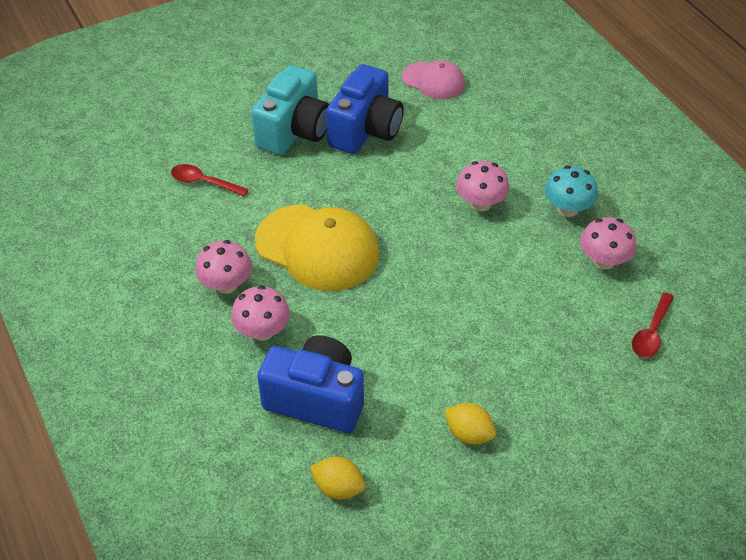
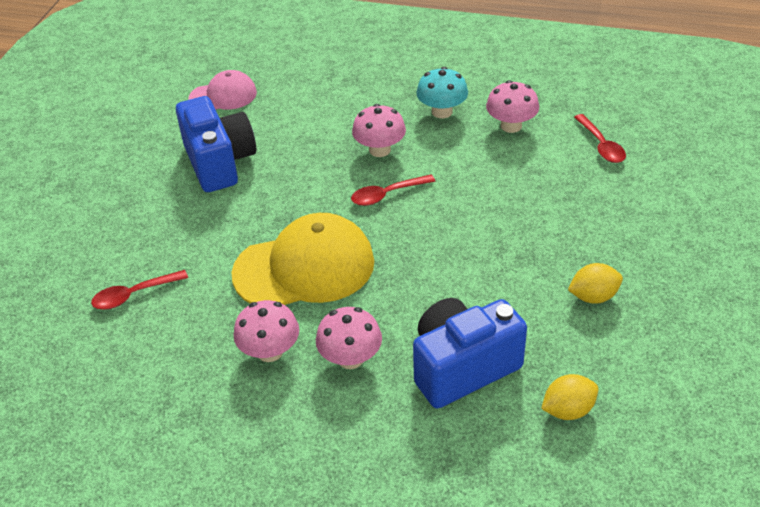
camera: 45 degrees left, 5 degrees down
turquoise camera [251,65,329,155] -> none
none -> red spoon [351,174,435,206]

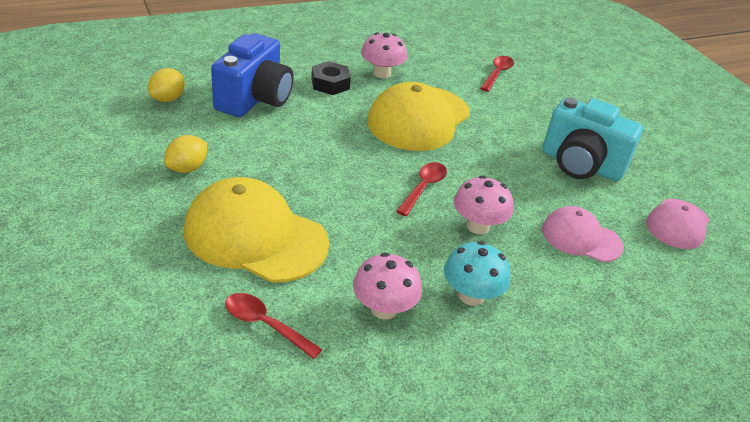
camera: 135 degrees right, 5 degrees down
blue camera [176,96,256,192] -> turquoise camera [542,97,643,181]
pink mushroom [316,307,382,369] -> black nut [311,61,351,95]
none -> yellow cap [184,177,329,283]
none -> pink cap [542,206,624,262]

